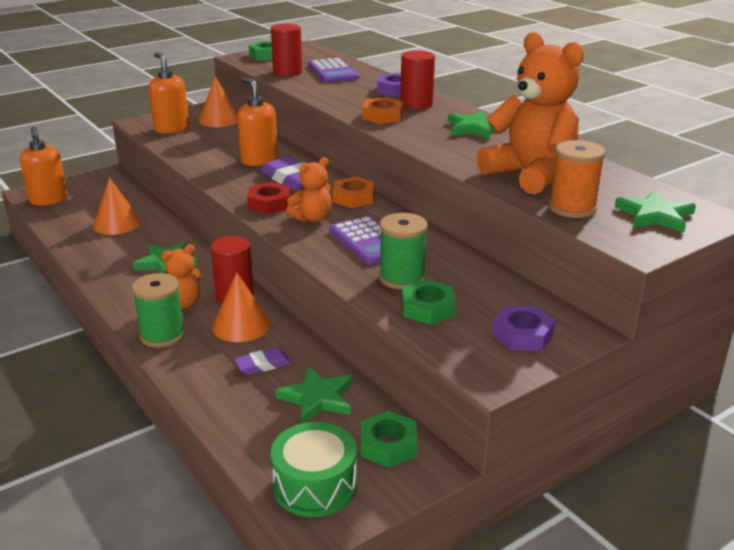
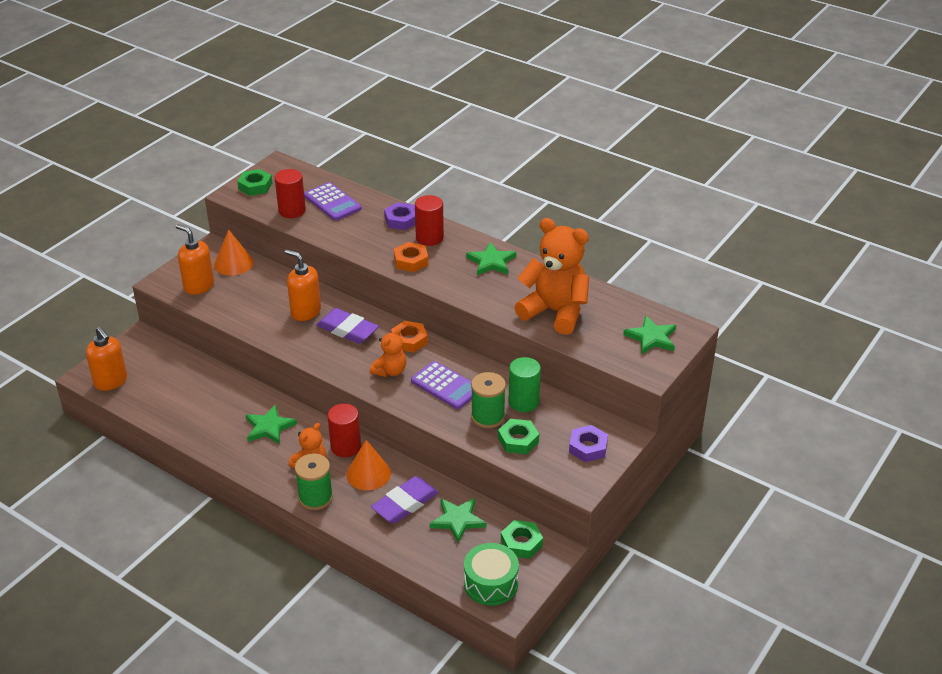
camera: 20 degrees left, 10 degrees up
orange cone [93,178,141,235] -> none
purple eraser [234,348,292,375] -> purple eraser [371,476,439,524], size x1.73
red nut [247,182,290,214] -> none
orange spool [549,140,605,218] -> none
none -> green cylinder [509,357,541,412]

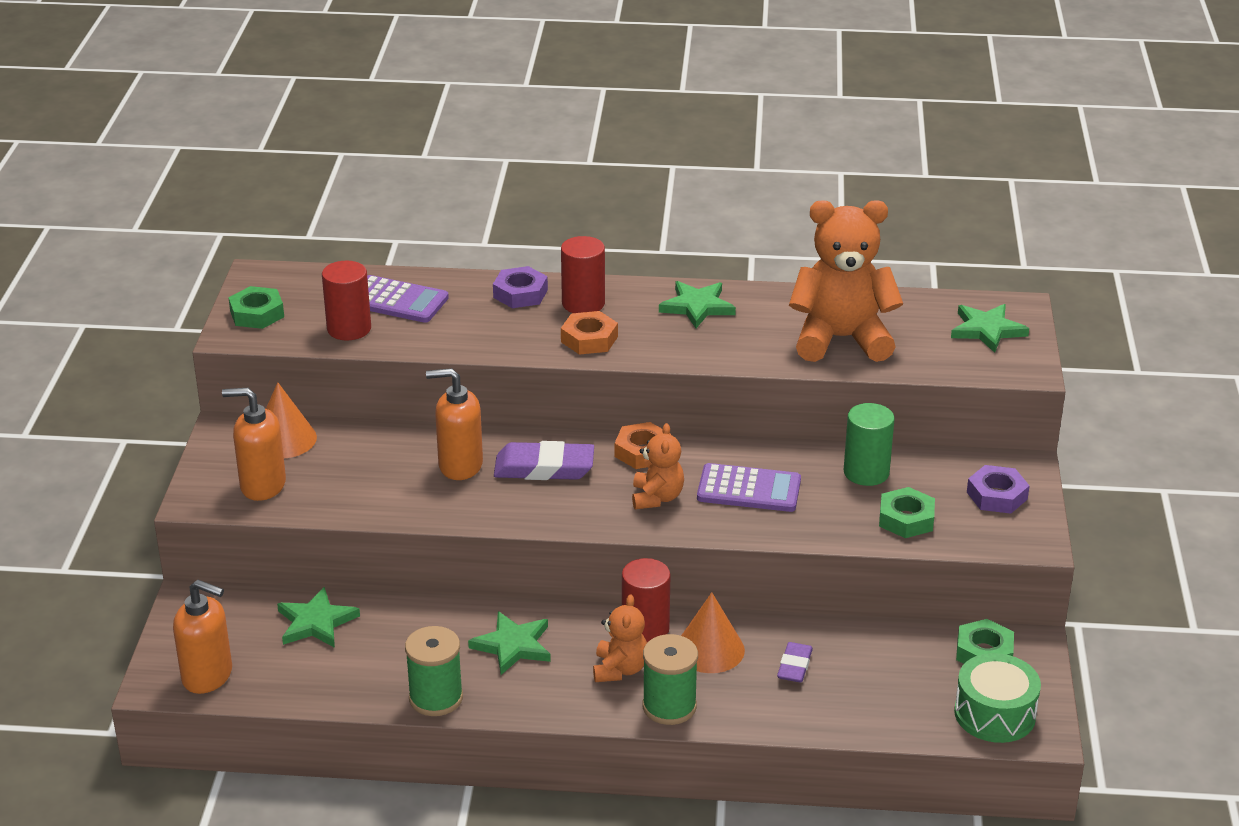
camera: 30 degrees left, 5 degrees down
purple eraser [371,476,439,524] -> purple eraser [777,642,813,683], size x0.58
green star [430,498,487,543] -> green star moved to [277,587,360,648]
green spool [471,372,506,428] -> green spool moved to [405,626,463,716]

